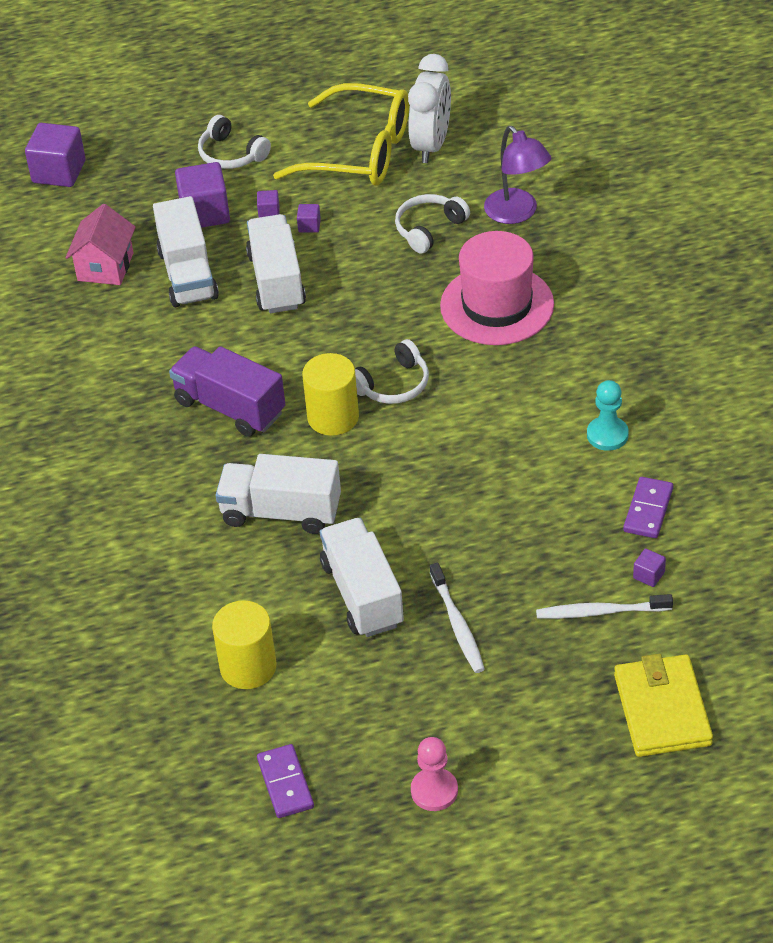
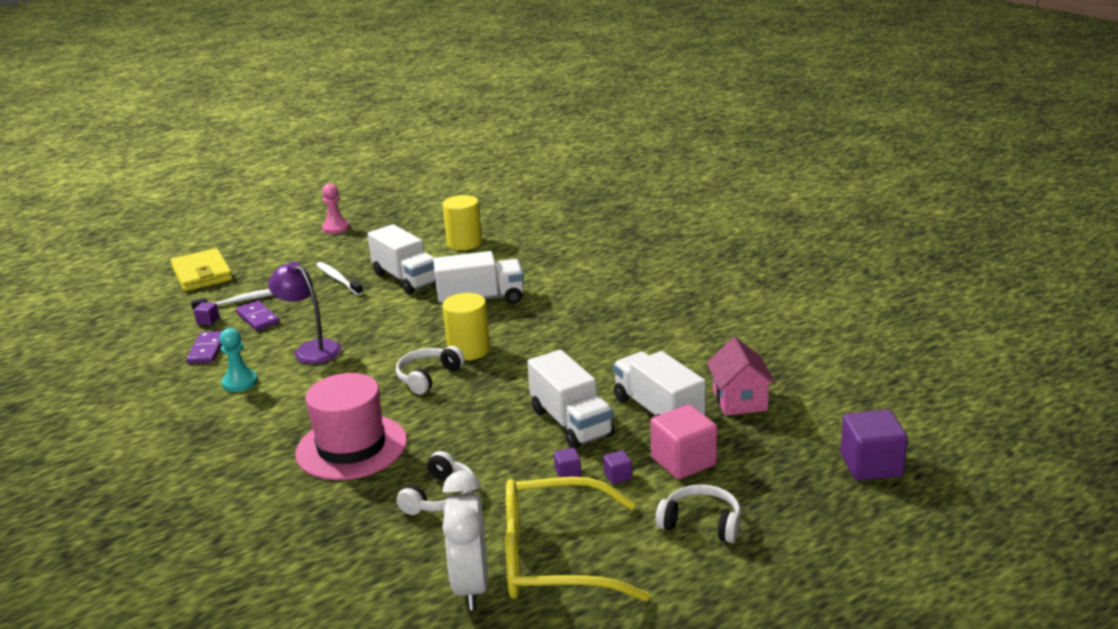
camera: 160 degrees right, 20 degrees down
purple truck [169,346,286,437] -> none
purple cube [175,162,230,228] -> pink cube [650,404,717,479]
purple domino [257,744,314,818] -> purple domino moved to [236,301,280,331]
purple lamp [484,126,551,224] -> purple lamp moved to [268,261,342,364]

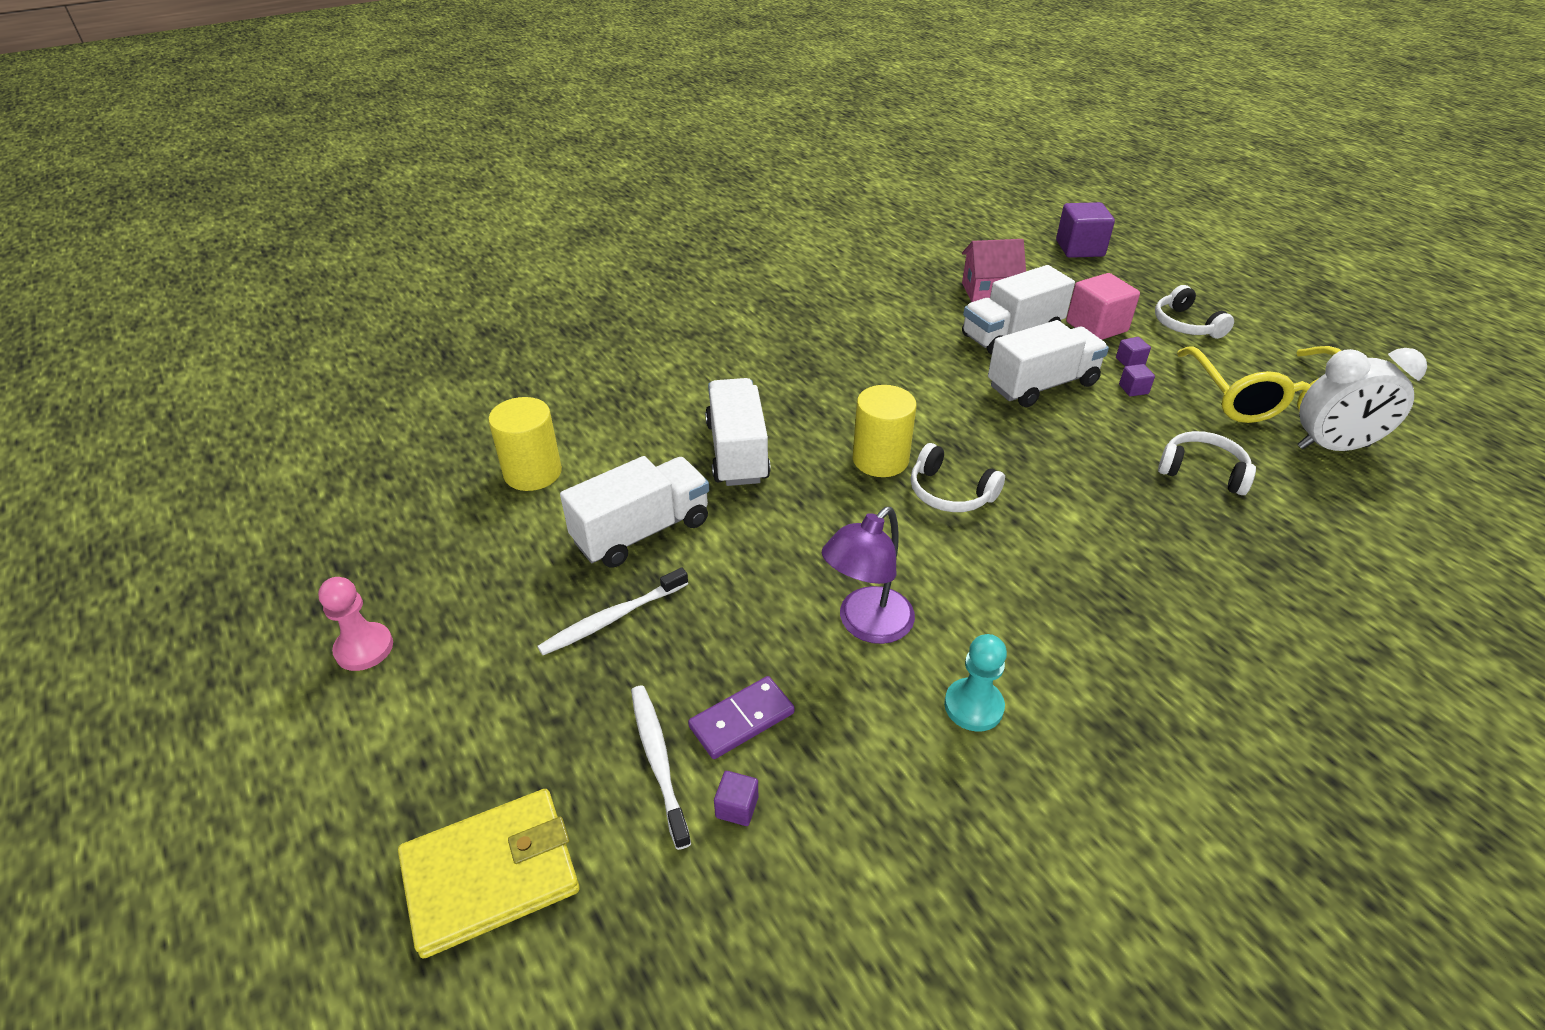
camera: 90 degrees left, 15 degrees up
purple domino [186,331,222,364] -> none
pink hat [295,373,407,480] -> none
white headphones [655,484,741,543] -> white headphones turned 45 degrees counterclockwise [1155,285,1234,339]

